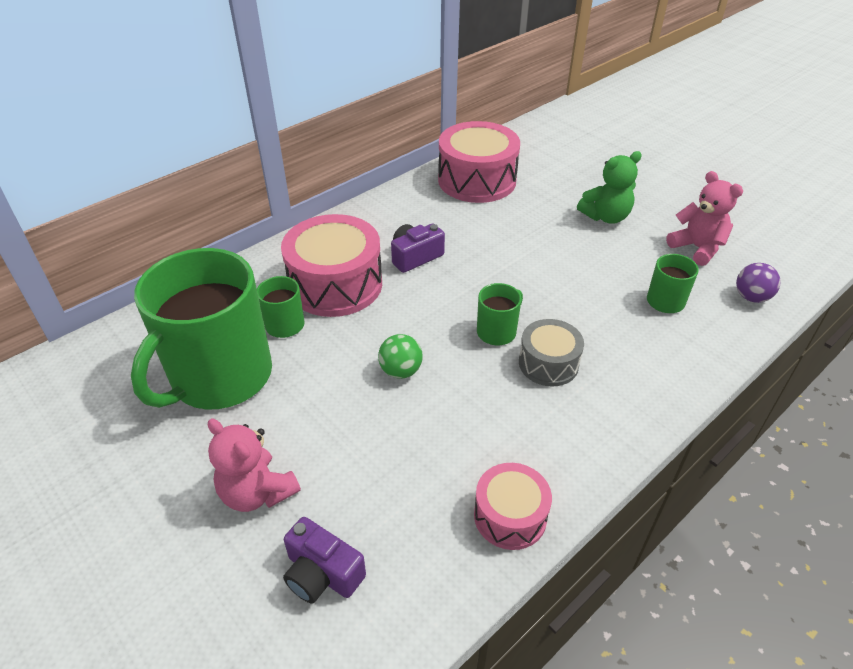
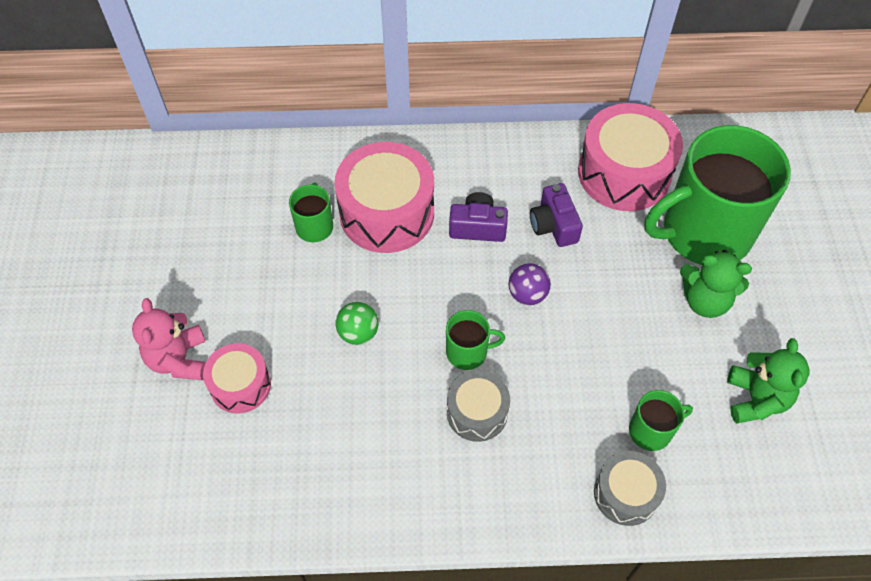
camera: 40 degrees right, 15 degrees up
green mug [131,248,272,409] -> green mug moved to [644,125,791,265]
purple camera [283,517,366,603] -> purple camera moved to [530,183,583,247]
pink drum [474,463,552,550] -> pink drum moved to [203,343,271,414]
pink teddy bear [666,171,743,266] -> green teddy bear [727,338,809,424]
purple ball [736,263,780,303] -> purple ball moved to [509,263,551,305]
none -> grey drum [594,451,666,526]

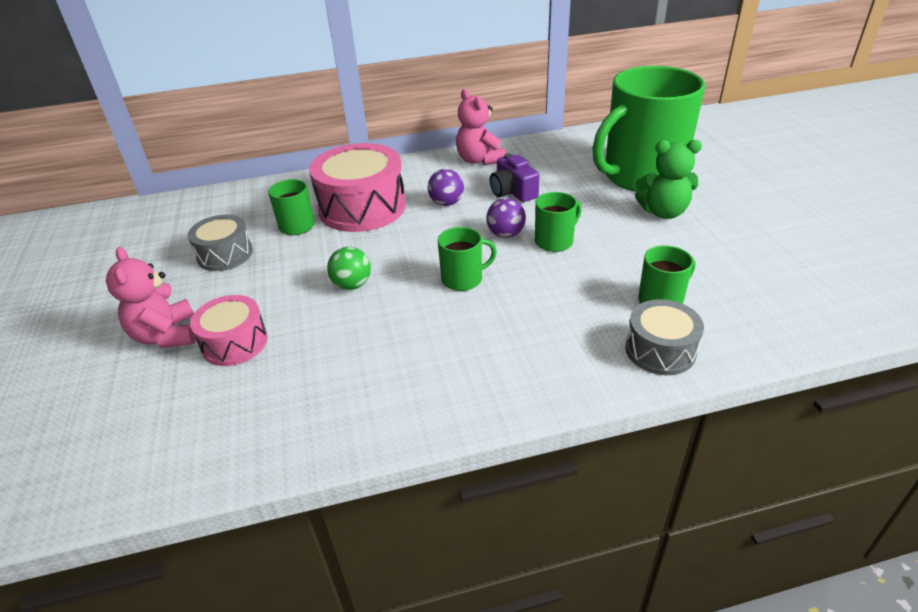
camera: 10 degrees left, 20 degrees down
grey drum [447,370,510,442] -> grey drum moved to [188,215,253,271]
purple camera [449,192,508,242] -> purple ball [428,169,464,206]
pink drum [578,103,683,211] -> none
green teddy bear [727,338,809,424] -> none
none -> pink teddy bear [456,89,506,165]
none -> green mug [535,192,581,252]

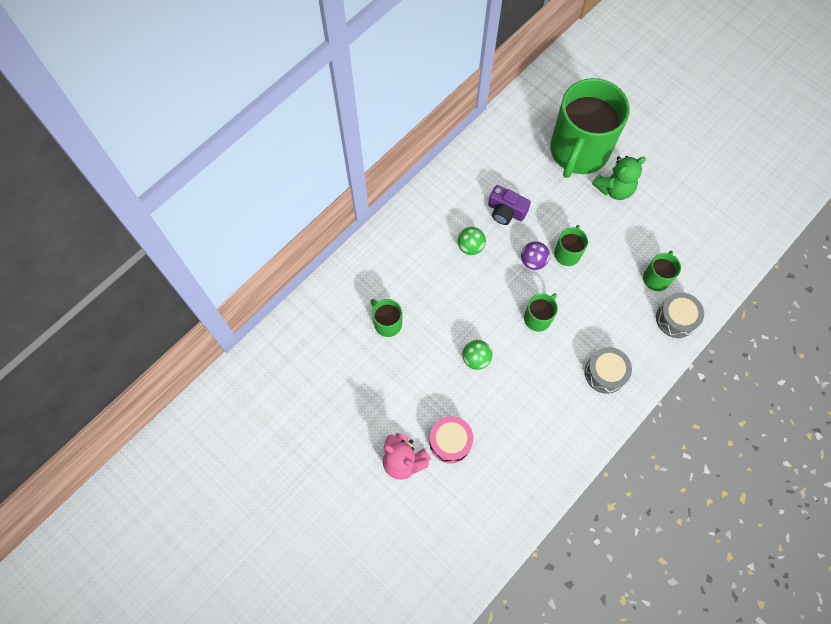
camera: 35 degrees left, 30 degrees up
grey drum [188,215,253,271] -> grey drum moved to [585,347,632,394]
pink drum [309,143,406,232] -> none
purple ball [428,169,464,206] -> green ball [458,227,486,255]
pink teddy bear [456,89,506,165] -> none

